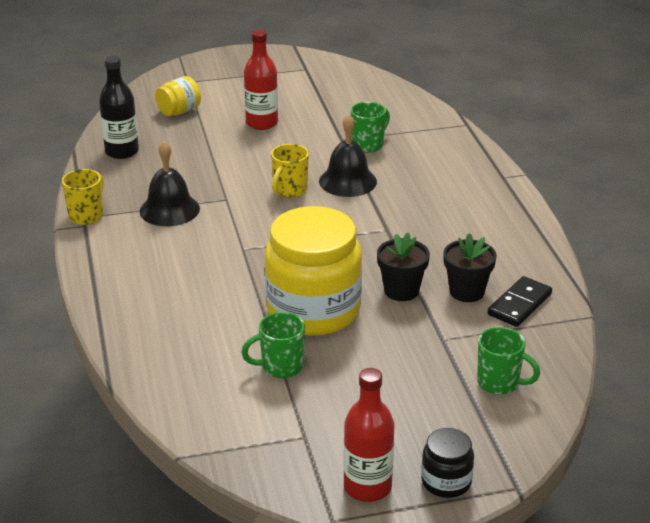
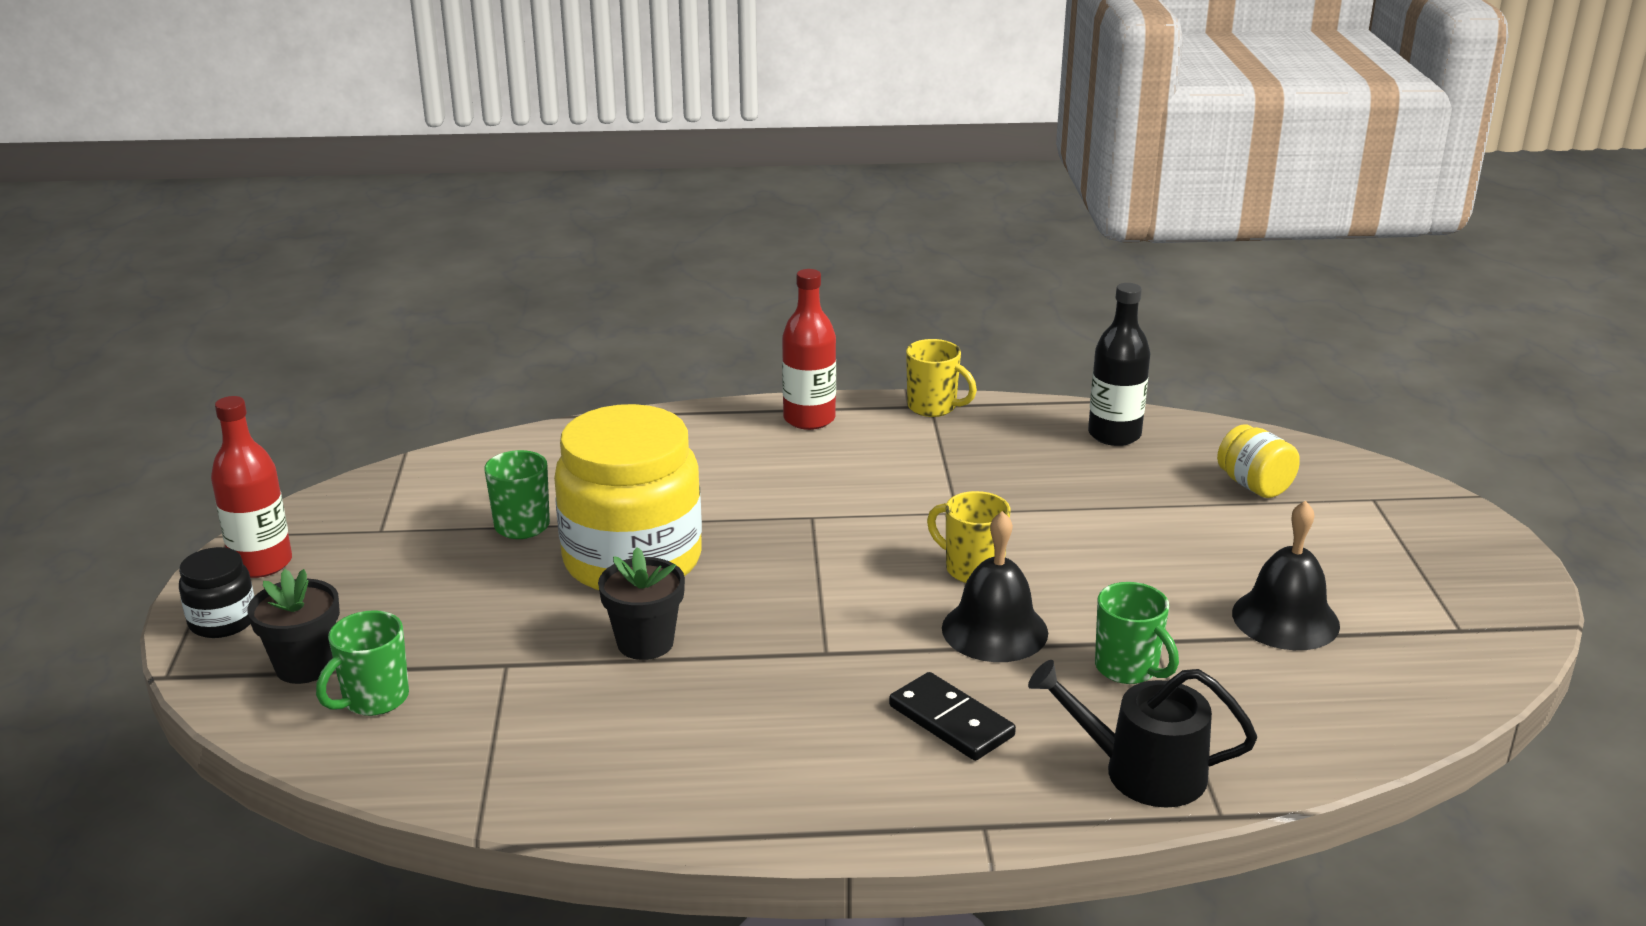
camera: 100 degrees right, 5 degrees down
black bell [139,141,200,226] -> black bell moved to [1232,500,1340,650]
red bottle [244,30,278,130] -> red bottle moved to [782,269,836,430]
black flower pot [443,233,497,302] -> black flower pot moved to [247,569,340,684]
black domino [487,276,552,327] -> black domino moved to [889,672,1016,761]
none -> black watering can [1028,660,1257,807]

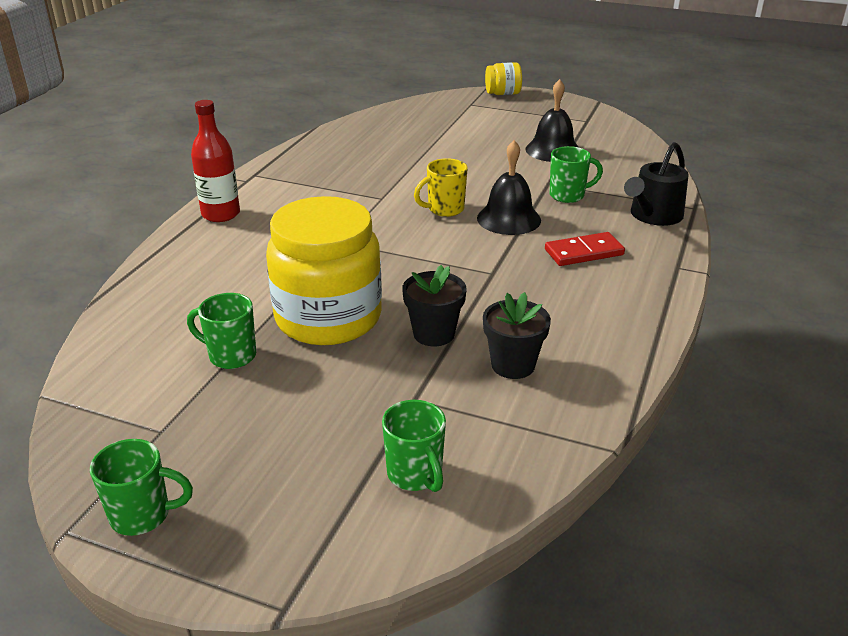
camera: 65 degrees left, 5 degrees up
black jar [179,547,254,638] -> none
red bottle [211,396,292,578] -> green mug [90,439,193,536]
black flower pot [247,569,340,684] -> black flower pot moved to [483,292,551,379]
black domino [889,672,1016,761] -> red domino [545,232,625,266]
yellow mug [906,339,977,417] -> none
black bottle [1088,283,1150,446] -> none
yellow jar [1217,424,1300,498] -> yellow jar moved to [485,62,522,95]

